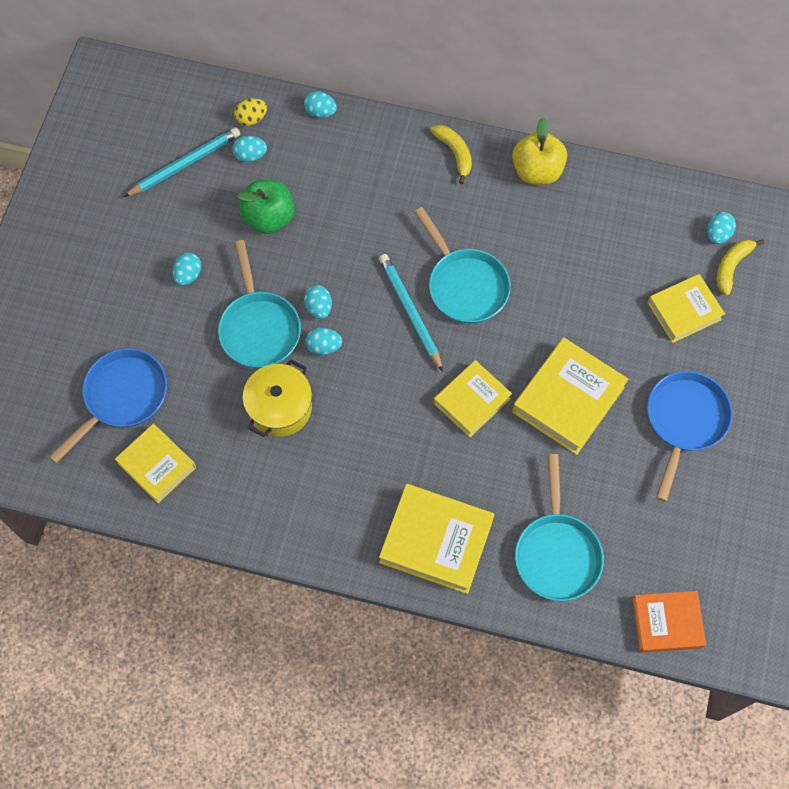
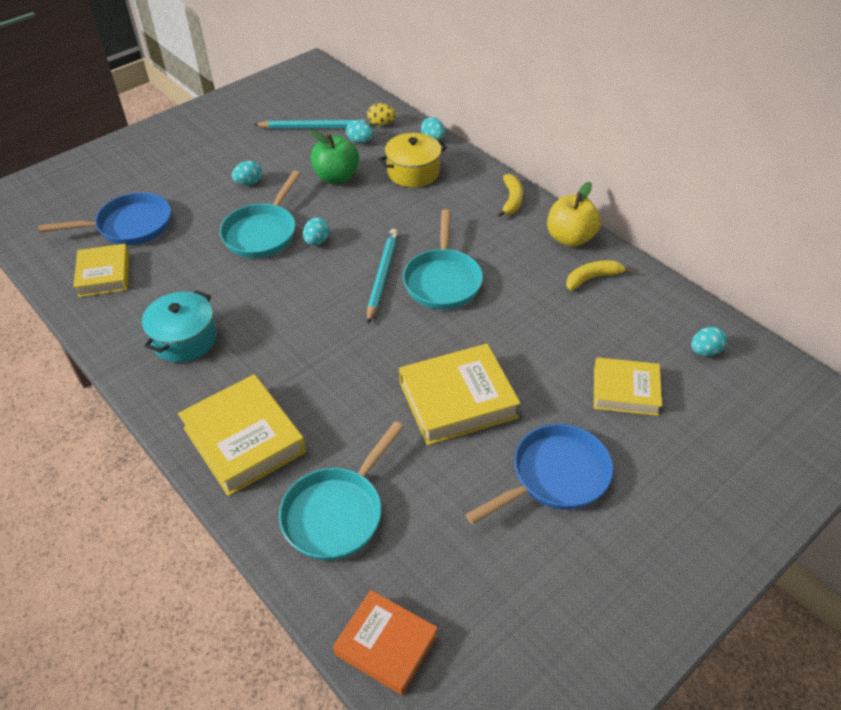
camera: 35 degrees right, 20 degrees down
yellow pot [242,360,312,437] -> yellow pot moved to [379,133,447,187]
turquoise egg [306,328,342,355] -> none
yellow book [434,360,512,437] -> none
yellow banana [717,239,764,295] -> yellow banana moved to [566,260,634,290]
none -> turquoise pot [142,290,217,363]

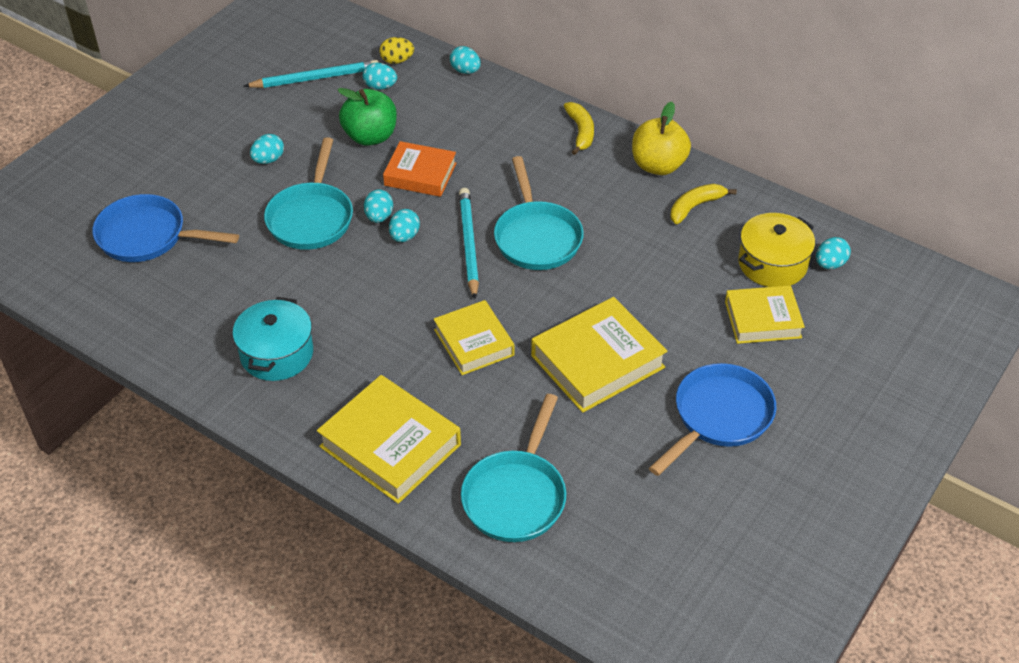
camera: 15 degrees left, 0 degrees up
blue pan [38,192,171,245] -> blue pan turned 135 degrees counterclockwise [93,194,239,262]
yellow book [73,244,129,297] -> yellow book moved to [434,300,515,375]
orange book [333,590,438,695] -> orange book moved to [383,141,456,197]
yellow pot [379,133,447,187] -> yellow pot moved to [738,213,815,287]
none -> turquoise egg [389,209,420,242]

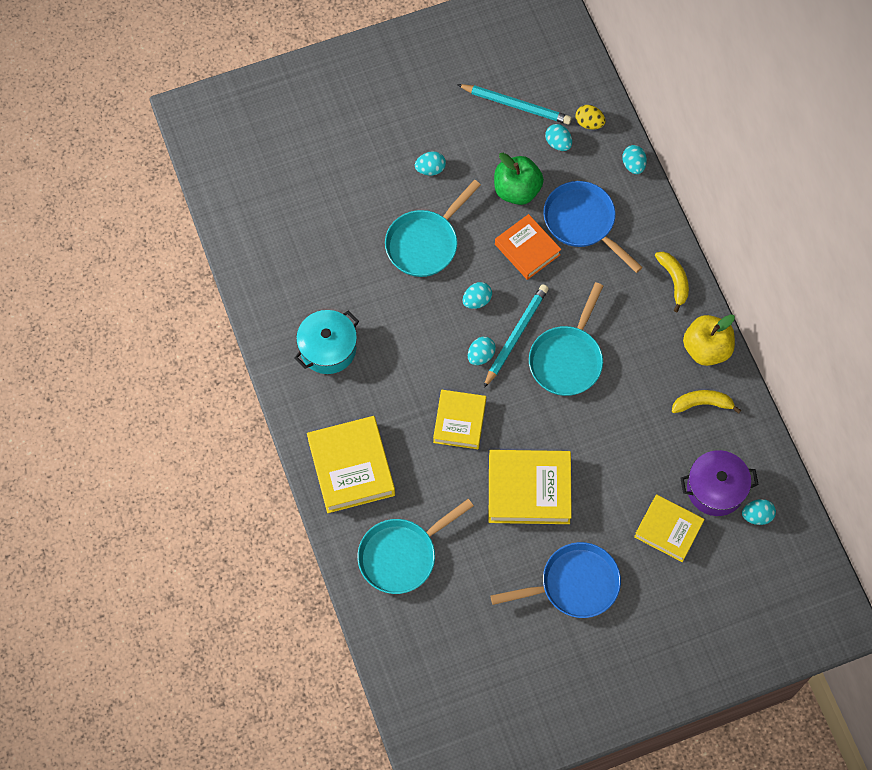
camera: 35 degrees right, 20 degrees up
blue pan [93,194,239,262] -> blue pan moved to [543,181,643,273]
turquoise egg [364,189,393,223] -> turquoise egg moved to [468,337,496,365]
yellow banana [564,102,594,155] -> yellow banana turned 45 degrees counterclockwise [655,252,689,313]
yellow pot [738,213,815,287] -> purple pot [680,450,759,516]

